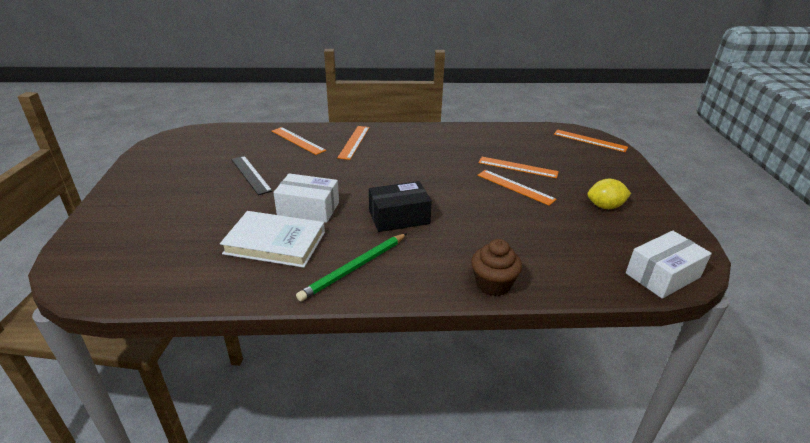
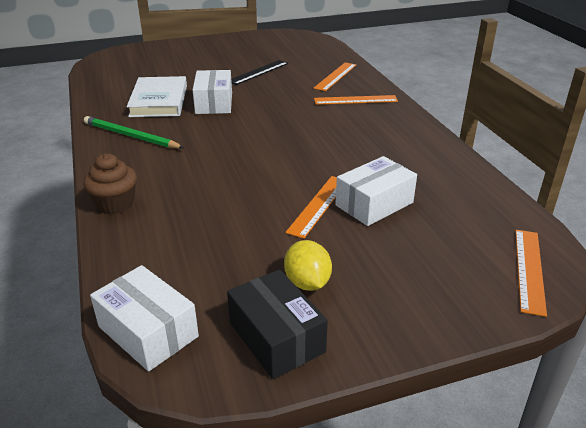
camera: 75 degrees right, 0 degrees up
black box [369,181,432,232] -> black box moved to [227,269,328,379]
orange ruler [478,157,559,178] -> white box [335,156,417,226]

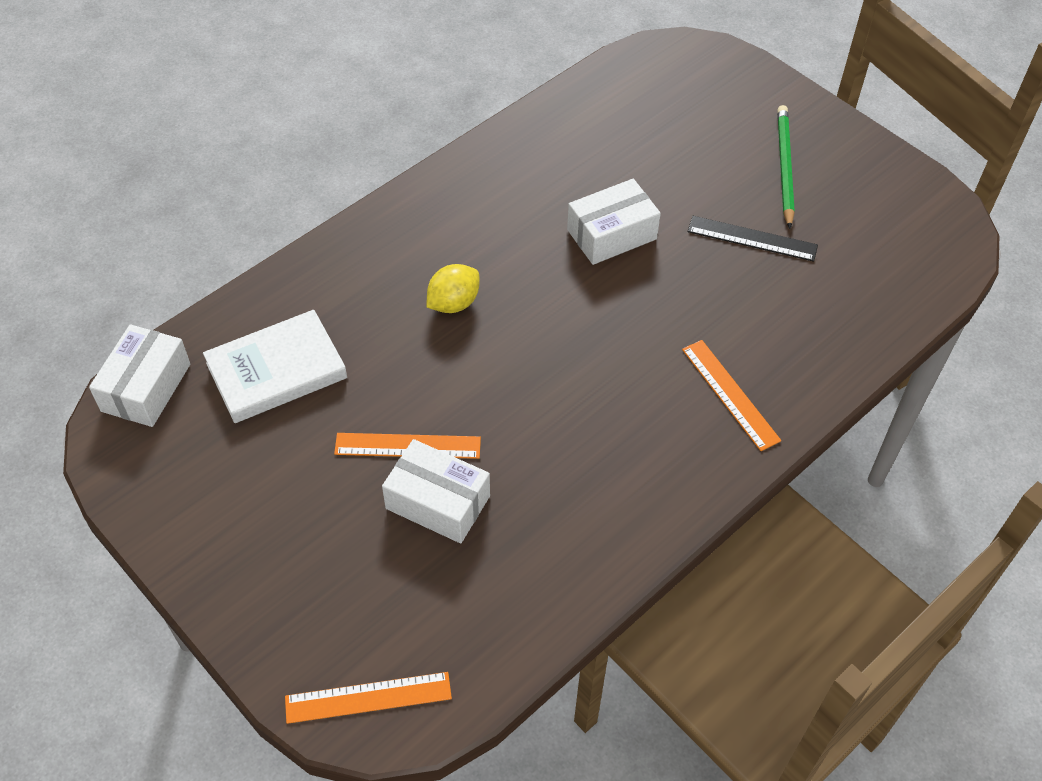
camera: 65 degrees right, 20 degrees up
brown cupcake [83,153,137,214] -> none
green pencil [84,116,184,149] -> green pencil moved to [777,105,795,229]
white book [127,76,187,117] -> white book moved to [203,310,347,423]
black box [227,269,328,379] -> none
yellow lemon [284,240,332,291] -> yellow lemon moved to [426,264,479,313]
orange ruler [313,62,356,91] -> none

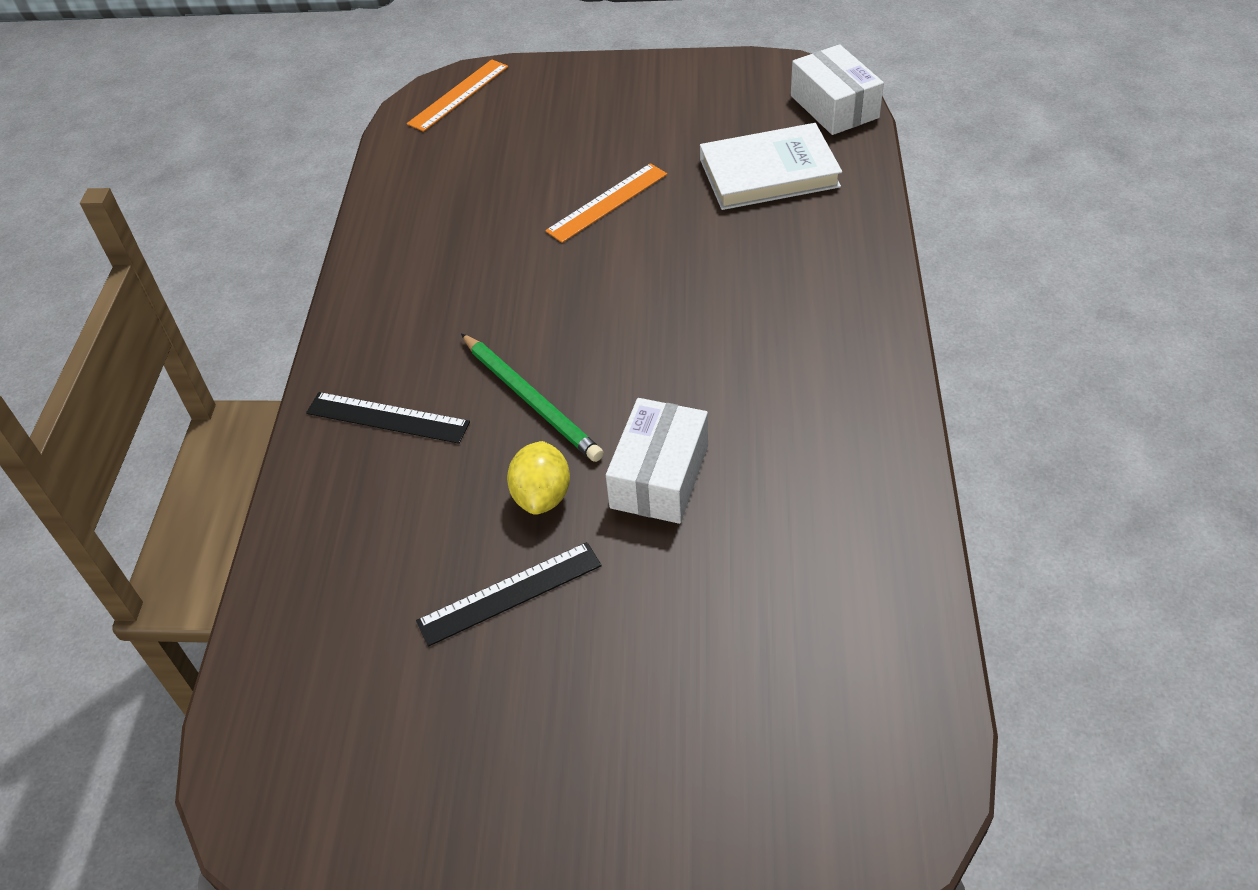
camera: 140 degrees right, 5 degrees down
white book [203,310,347,423] -> white book turned 60 degrees clockwise [700,123,842,210]
white box [382,439,490,543] -> none
yellow lemon [426,264,479,313] -> yellow lemon moved to [507,441,570,515]
orange ruler [682,340,781,451] -> black ruler [306,392,470,444]
green pencil [777,105,795,229] -> green pencil moved to [461,333,604,462]

